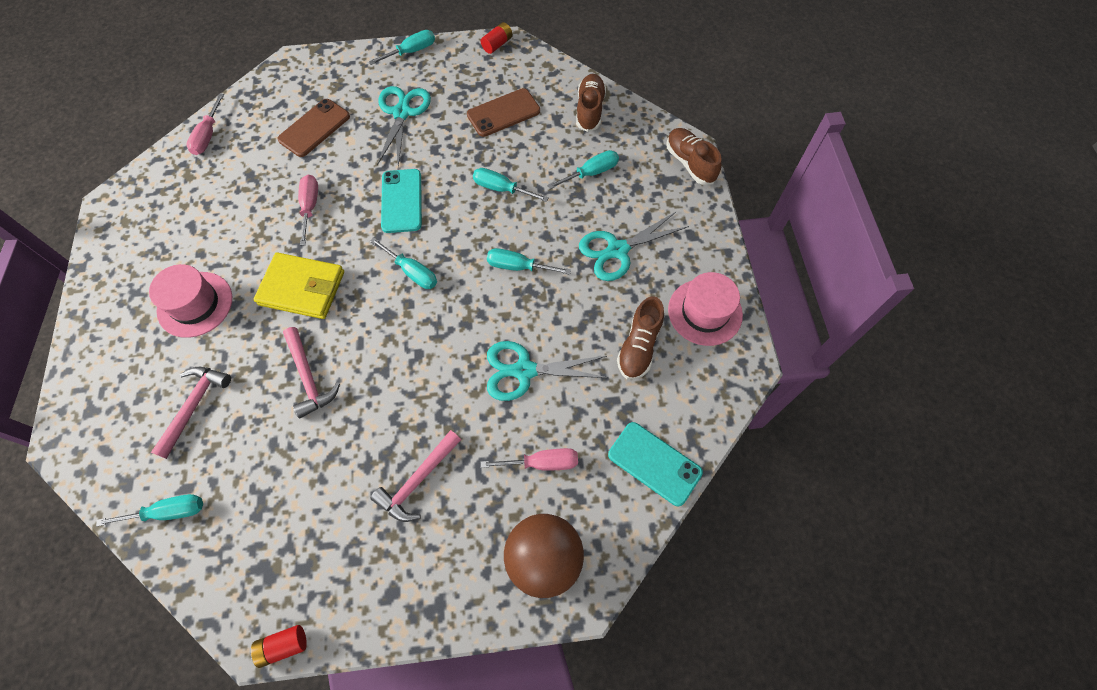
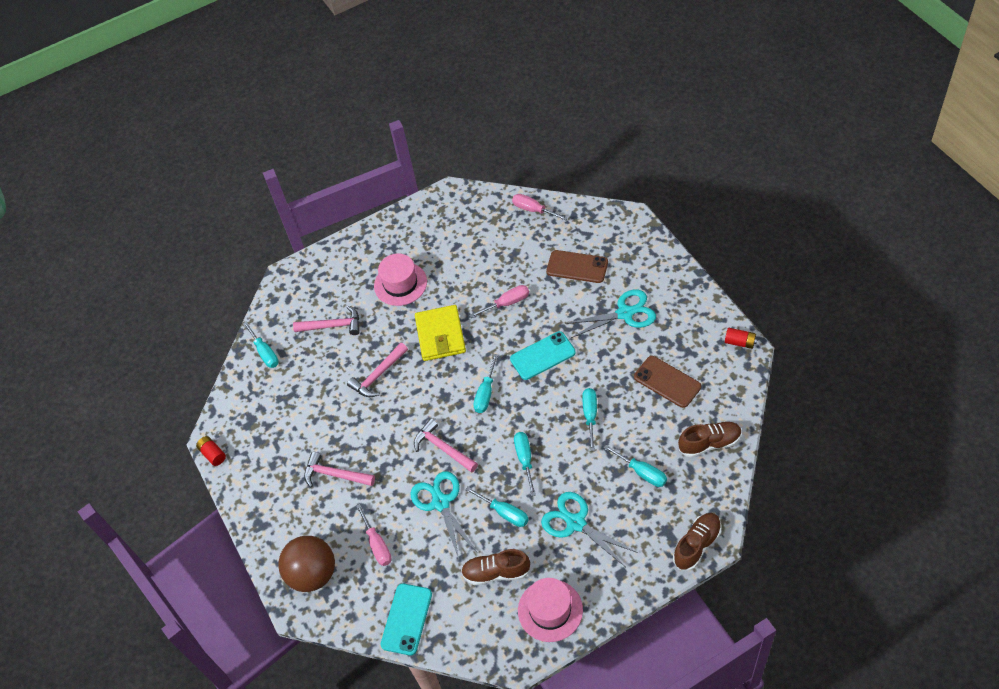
camera: 75 degrees right, 10 degrees down
pink screwdriver [186,93,224,155] -> pink screwdriver turned 45 degrees clockwise [512,194,568,221]
turquoise screwdriver [369,30,435,65] -> turquoise screwdriver moved to [465,487,529,527]
none -> pink hammer [414,419,478,472]

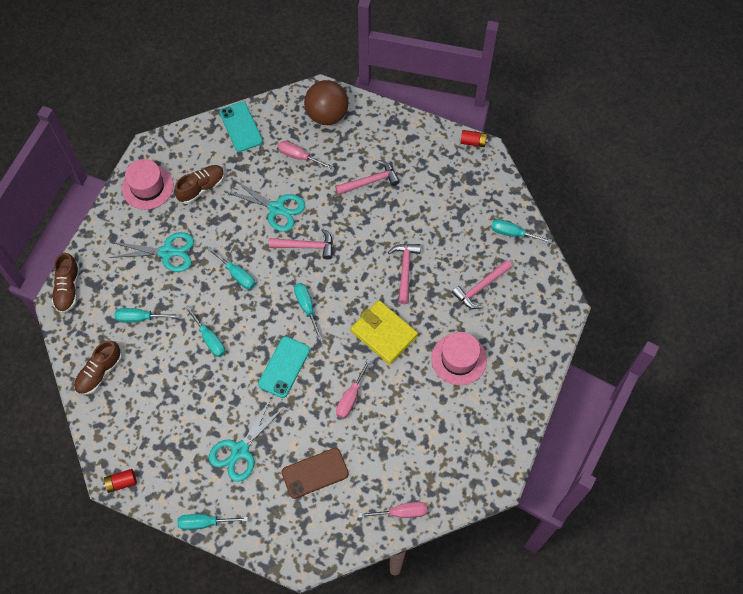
camera: 135 degrees right, 10 degrees up
turquoise screwdriver [465,487,529,527] -> turquoise screwdriver moved to [177,514,248,530]
brown phone [634,356,701,408] -> none

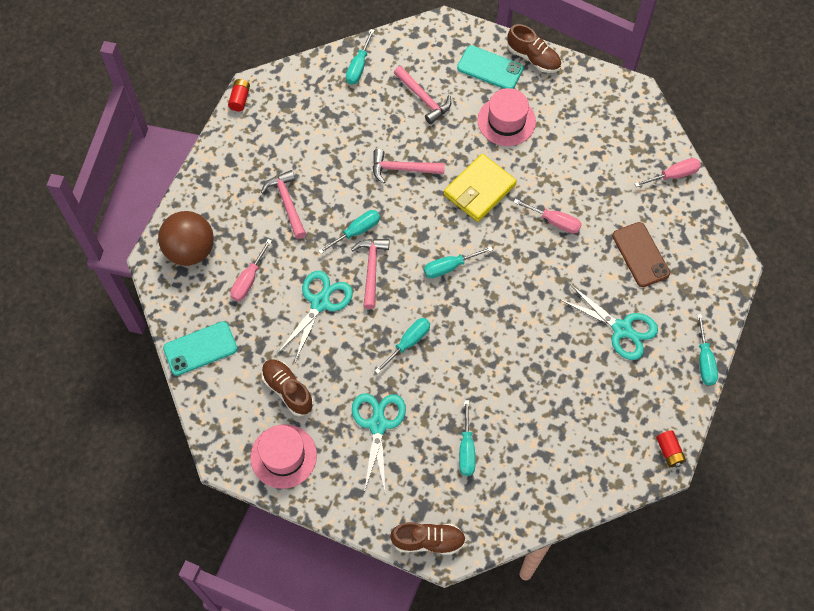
camera: 90 degrees left, 0 degrees up
brown shoe [74,340,122,395] -> brown shoe moved to [507,24,561,73]
turquoise screwdriver [185,305,225,357] -> turquoise screwdriver moved to [318,210,380,254]
turquoise phone [258,336,310,398] -> turquoise phone moved to [457,45,524,89]
pink screwdriver [358,502,428,518] -> pink screwdriver turned 75 degrees clockwise [634,158,701,187]

